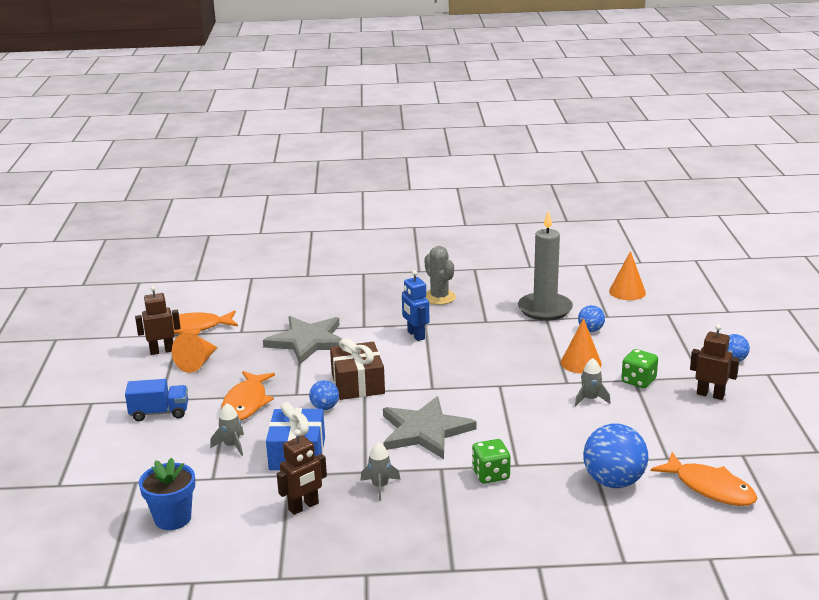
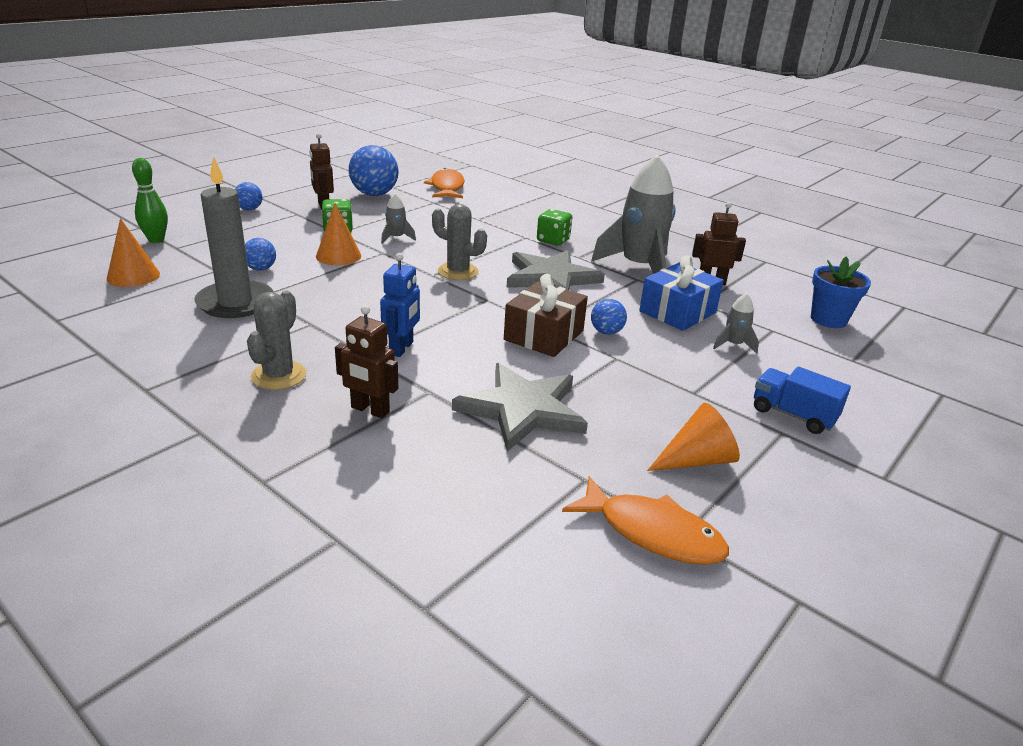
camera: 140 degrees left, 5 degrees up
brown robot [135,286,181,355] -> brown robot moved to [335,305,398,418]
orange fish [221,371,275,420] -> none
grey rocket [360,442,401,501] -> grey rocket [591,154,676,274], size x2.35
blue ball [583,424,648,488] -> blue ball moved to [349,145,398,196]
none -> green bowling pin [132,158,168,243]
none -> grey cactus [432,204,487,280]

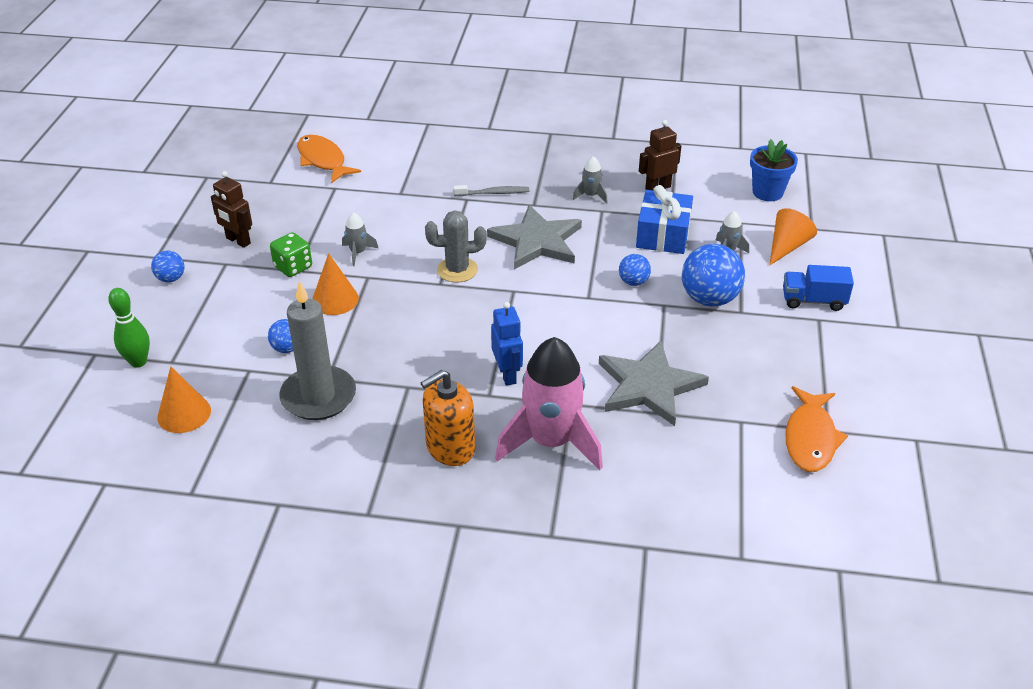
camera: 30 degrees left, 10 degrees up
grey cactus [247,291,306,390] -> orange soap dispenser [421,370,475,466]
brown robot [335,305,398,418] -> pink rocket [495,337,603,470]
blue ball [349,145,398,196] -> blue ball moved to [682,244,745,307]
brown gift [504,274,588,357] -> none
green dice [537,209,572,245] -> grey toothbrush [453,185,529,196]
orange fish [562,476,729,565] -> orange fish turned 105 degrees clockwise [785,386,848,472]
grey rocket [591,154,676,274] -> grey rocket [572,156,608,204], size x0.43
orange cone [647,403,740,471] -> orange cone moved to [769,208,817,266]

